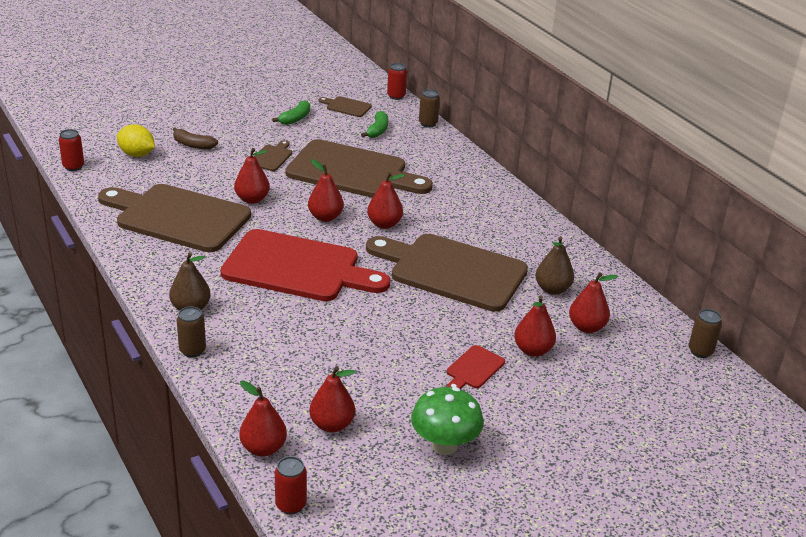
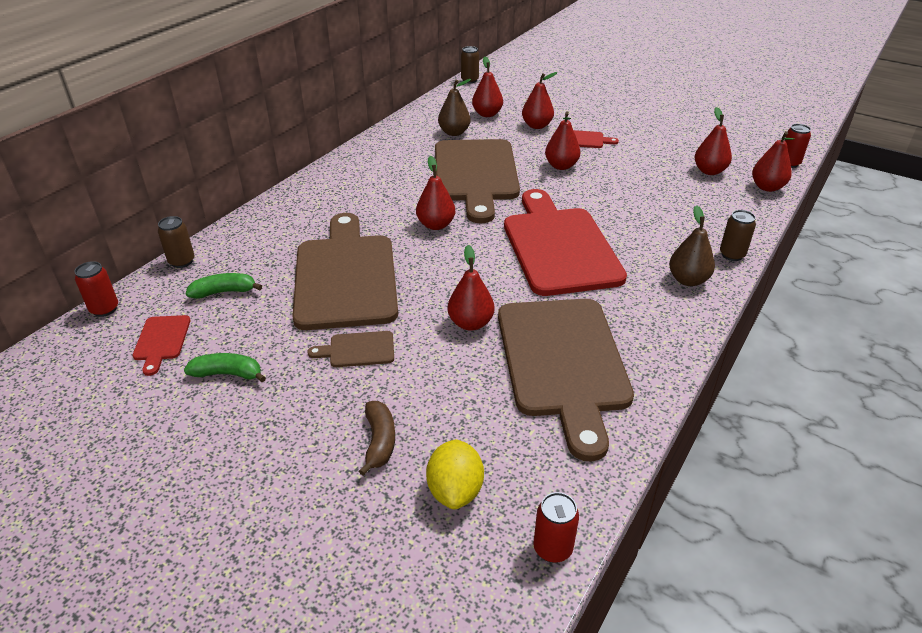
camera: 115 degrees left, 5 degrees up
red pear [308,159,344,222] -> red pear moved to [545,112,580,170]
brown cutting board [319,96,372,117] -> red cutting board [132,315,191,376]
green mushroom [411,387,484,455] -> none

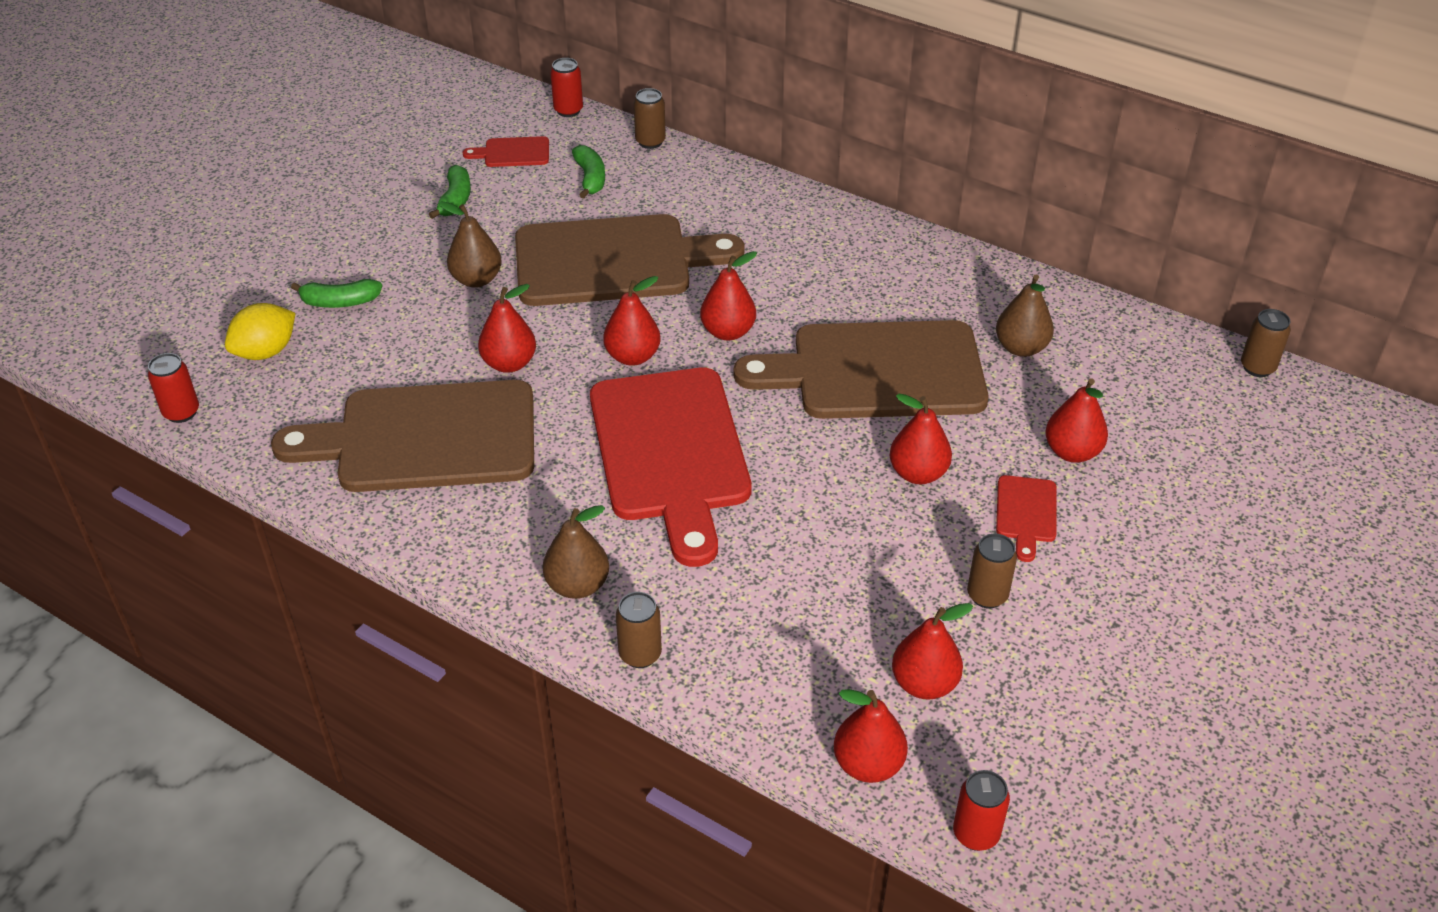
camera: 90 degrees right, 5 degrees up
brown cutting board [307,331,394,367] -> brown pear [439,201,502,288]
brown banana [359,401,395,476] -> green banana [291,279,382,308]
yellow lemon [426,439,484,509] -> yellow lemon turned 45 degrees counterclockwise [225,303,295,360]
red pear [472,57,503,117] -> red pear moved to [603,276,661,366]
red cutting board [504,189,627,296] -> red cutting board turned 90 degrees clockwise [590,368,752,567]
none -> brown can [967,534,1017,608]

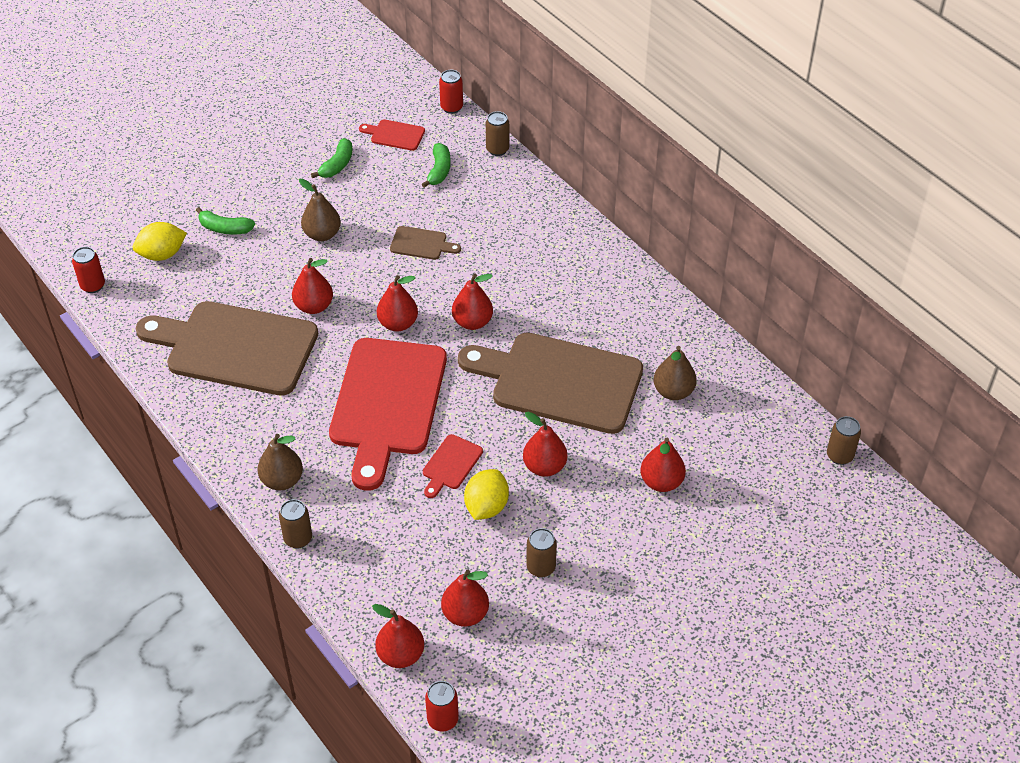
camera: 20 degrees right, 5 degrees up
brown cutting board [515,214,745,306] -> brown cutting board [390,226,461,260], size x0.41
red cutting board [996,475,1056,562] -> red cutting board moved to [423,434,483,498]
none -> yellow lemon [464,469,509,520]

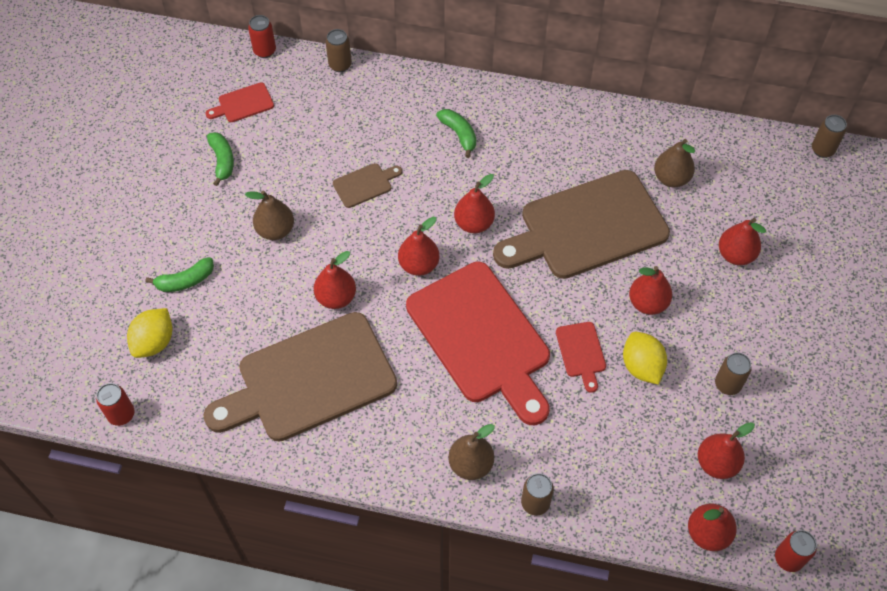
camera: 40 degrees left, 10 degrees up
green banana [422,143,451,188] -> green banana moved to [436,109,476,158]

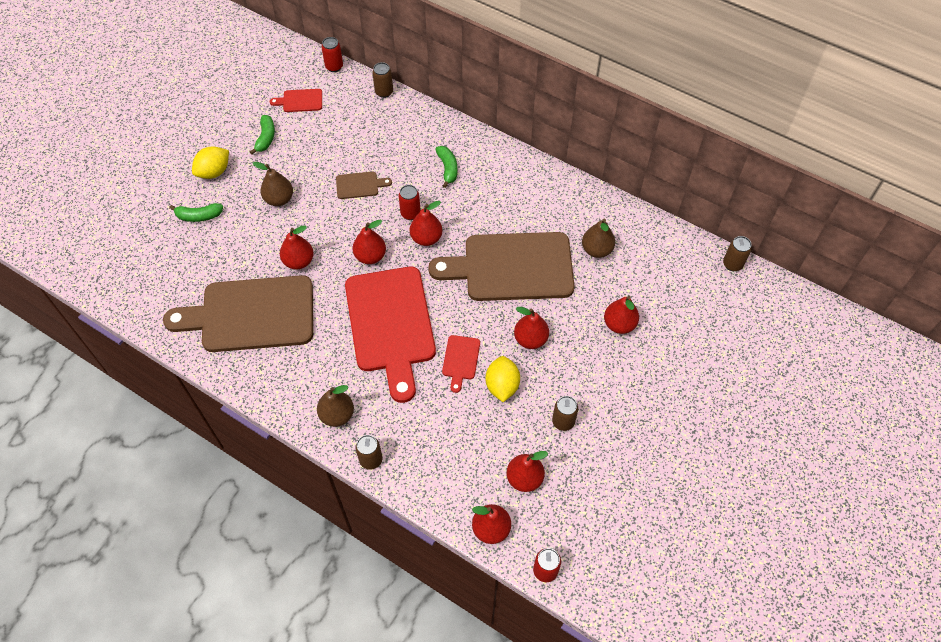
camera: 20 degrees right, 0 degrees up
red can [96,383,135,426] -> red can moved to [399,185,421,220]
yellow lemon [127,308,172,358] -> yellow lemon moved to [192,146,229,179]

